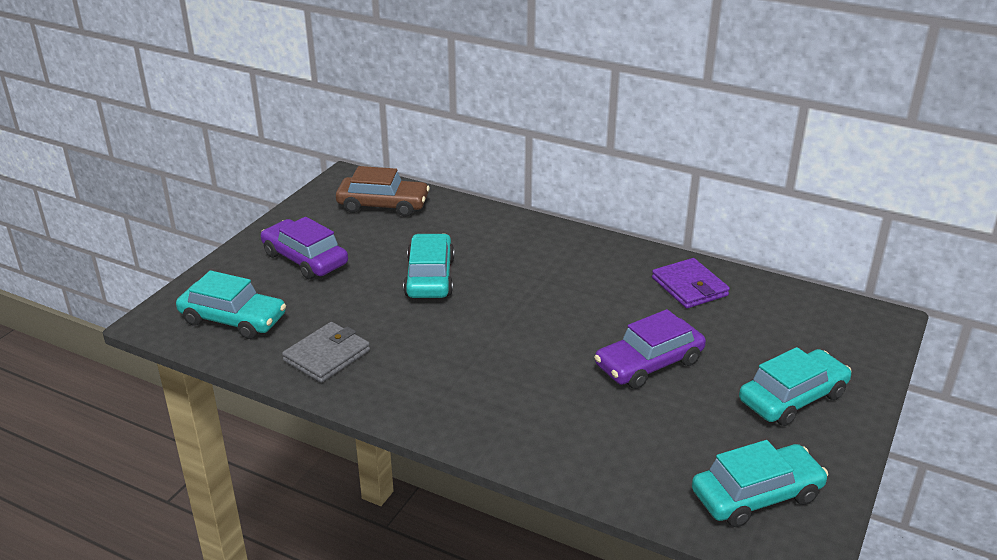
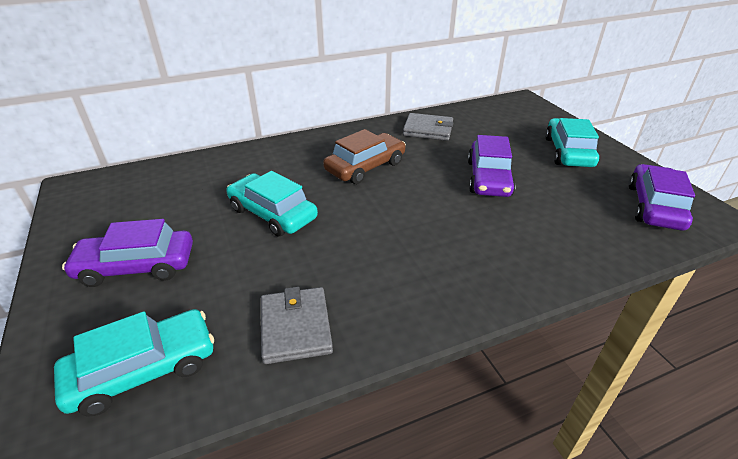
camera: 50 degrees left, 5 degrees up
brown car [336,166,430,217] -> brown car moved to [323,129,406,184]
purple wallet [652,258,730,308] -> grey wallet [403,113,454,141]
turquoise car [692,440,828,527] -> purple car [629,164,695,230]

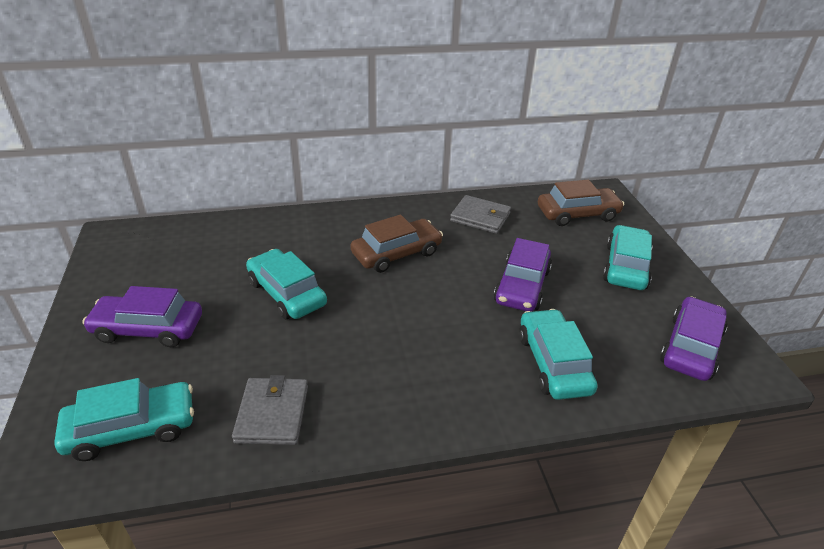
camera: 10 degrees right, 0 degrees up
none -> turquoise car [519,309,598,400]
none -> brown car [538,180,624,226]

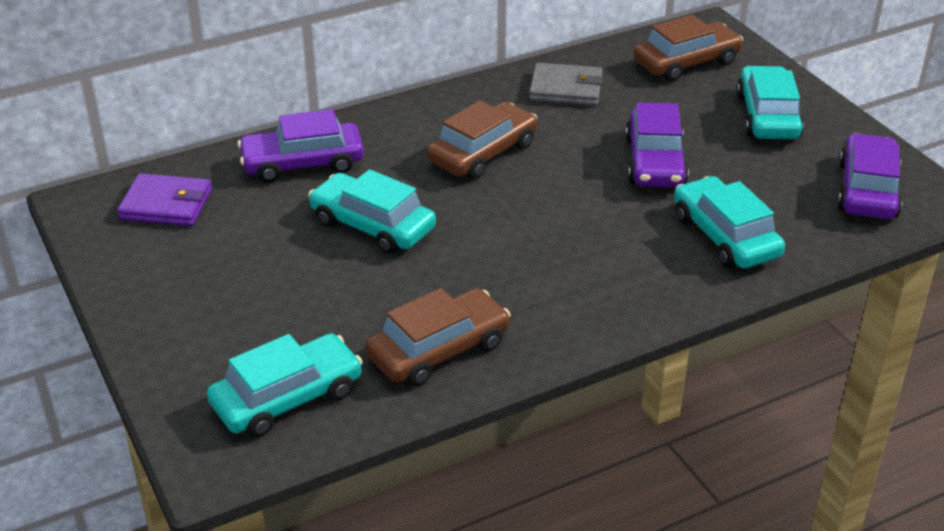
camera: 15 degrees left, 0 degrees up
purple car [82,286,202,347] -> purple car moved to [237,109,364,183]
grey wallet [232,375,308,445] -> brown car [365,288,511,387]
none -> purple wallet [117,173,212,226]

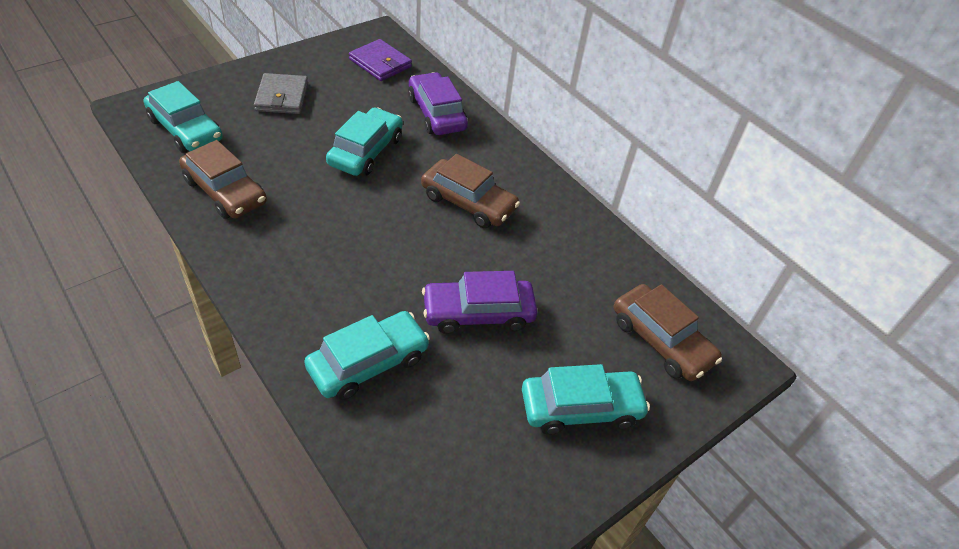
camera: 75 degrees right, 10 degrees up
purple wallet [117,173,212,226] -> purple wallet turned 45 degrees counterclockwise [349,39,412,81]
grey wallet [529,63,603,106] -> grey wallet moved to [254,73,308,114]
purple car [838,133,903,219] -> none

